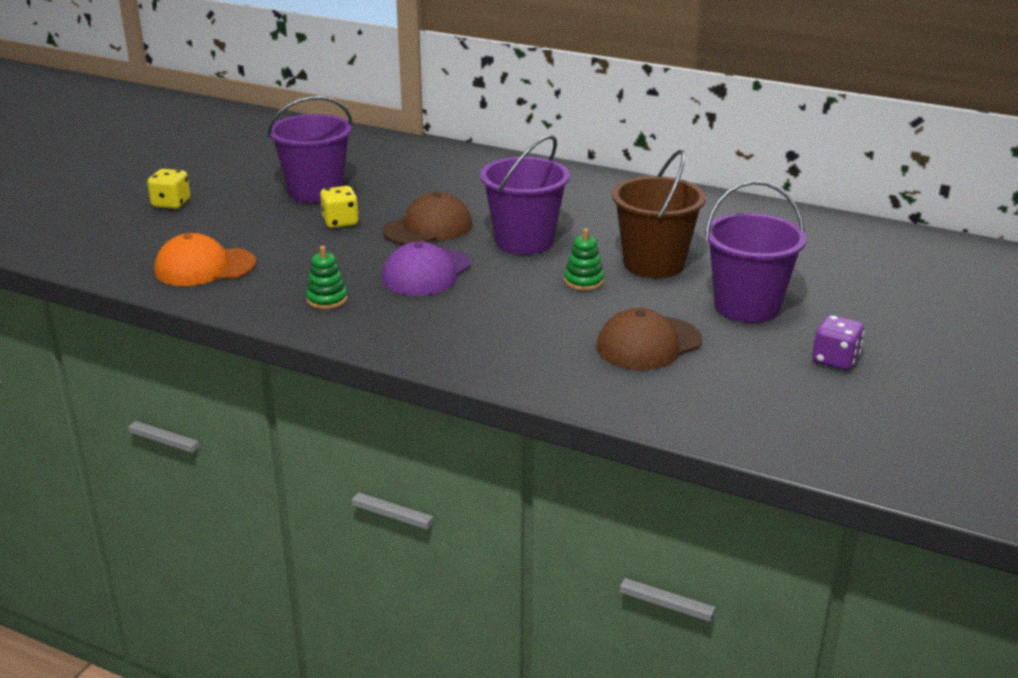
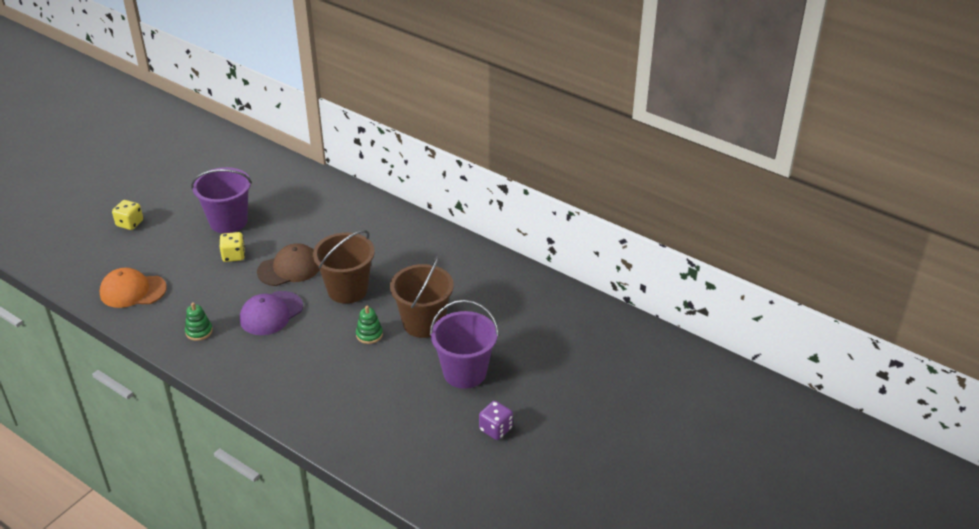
camera: 10 degrees right, 10 degrees up
purple bucket [480,135,570,255] -> brown bucket [313,230,375,304]
brown cap [597,308,702,370] -> none

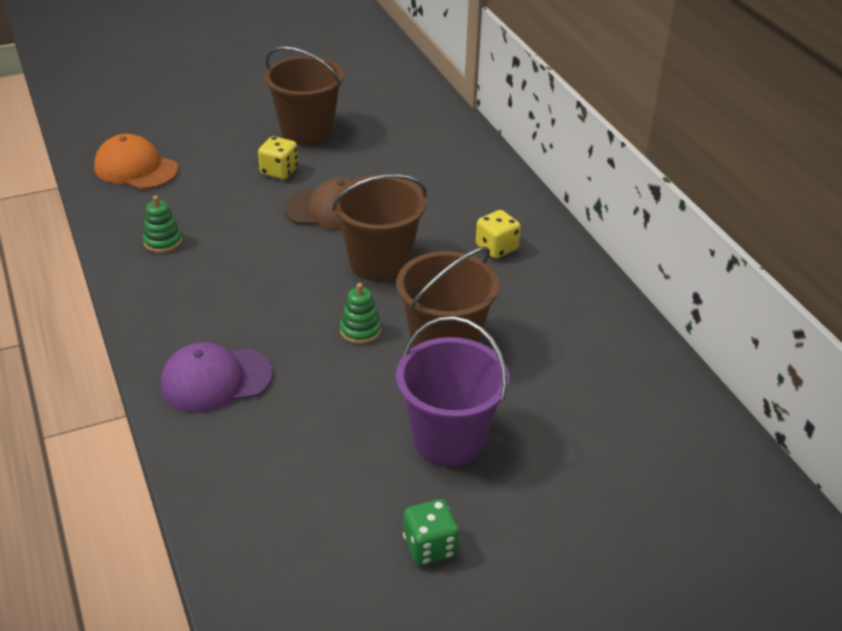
camera: 30 degrees right, 0 degrees up
yellow dice [112,200,143,230] -> yellow dice moved to [476,210,521,258]
purple bucket [191,167,252,233] -> brown bucket [264,46,344,146]
purple cap [240,291,303,335] -> purple cap moved to [161,342,273,413]
purple dice [479,401,513,440] -> green dice [403,499,459,565]

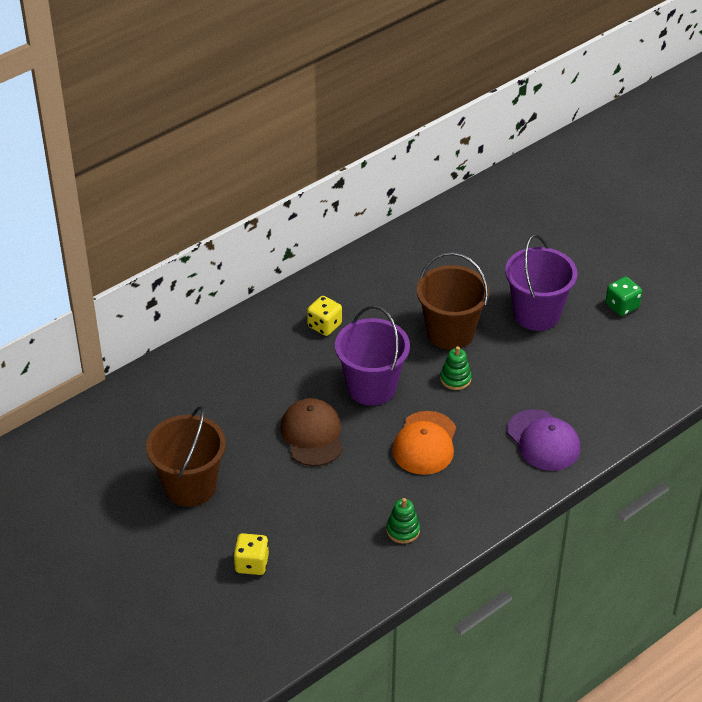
camera: 105 degrees left, 5 degrees up
orange cap [94,134,178,189] -> orange cap moved to [392,411,456,475]
yellow dice [258,136,298,179] -> yellow dice moved to [233,533,269,575]
brown bucket [332,174,427,282] -> purple bucket [335,306,410,406]

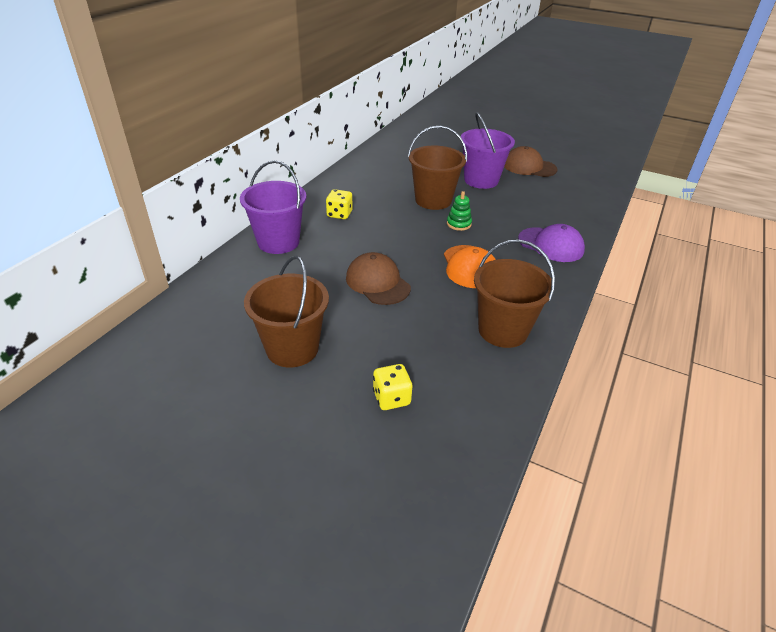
camera: 25 degrees left, 5 degrees down
purple bucket [335,306,410,406] -> purple bucket moved to [240,160,306,254]
green stacking toy [386,498,420,544] -> brown bucket [474,240,555,348]
green dice [605,276,642,316] -> brown cap [504,146,557,177]

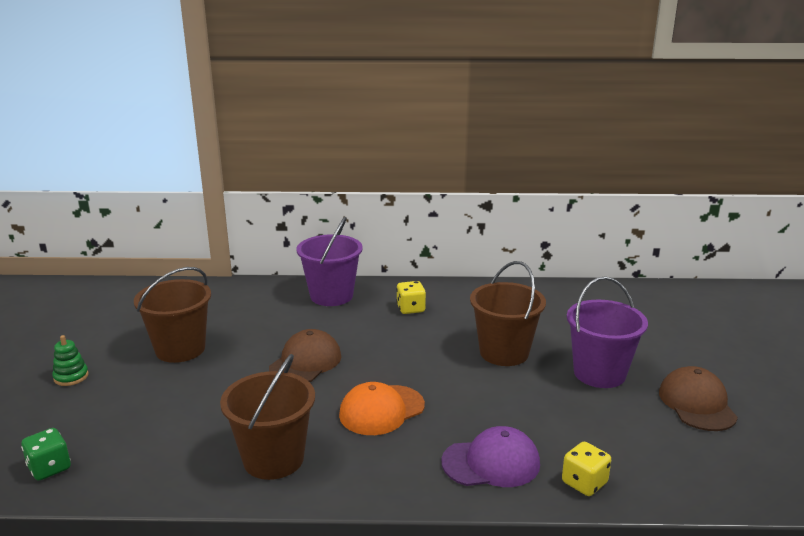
camera: 65 degrees right, 15 degrees down
yellow dice [373,364,412,410] -> yellow dice moved to [562,442,611,496]
green stacking toy [447,191,472,231] -> green stacking toy moved to [52,335,89,386]
purple cap [518,224,585,262] -> purple cap turned 105 degrees counterclockwise [441,426,540,487]
none -> green dice [21,428,71,481]

